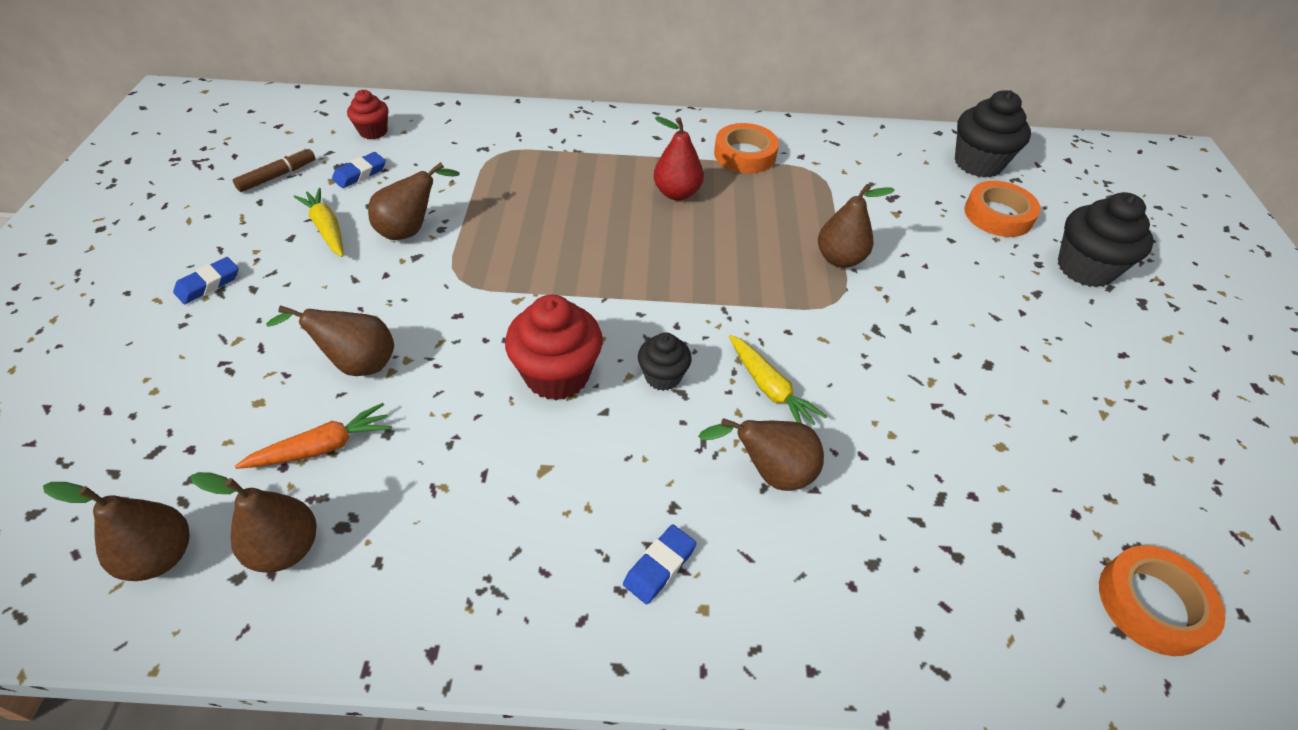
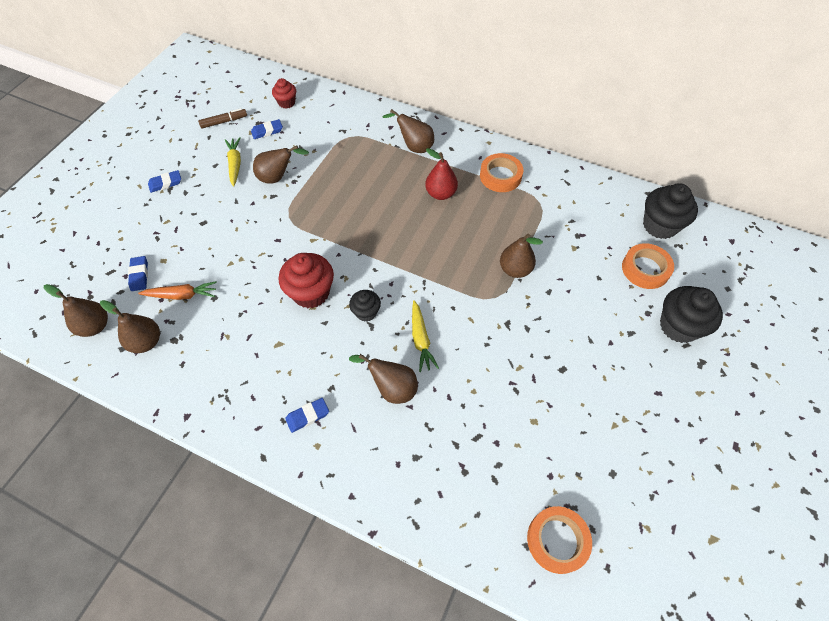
camera: 25 degrees right, 10 degrees up
brown pear [266,305,394,376] -> brown pear moved to [382,109,434,153]
none -> blue eraser [128,256,148,291]

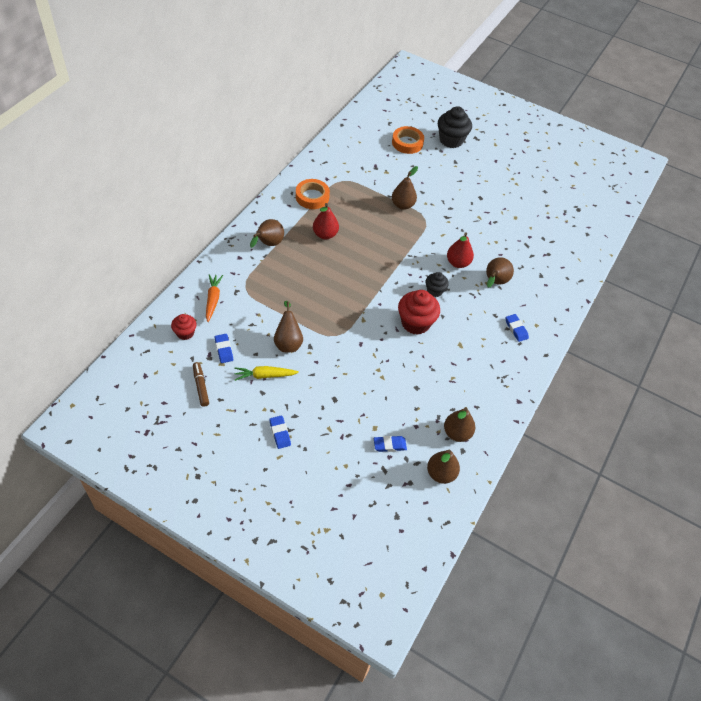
camera: 90 degrees left, 5 degrees down
orange carrot [138,281,217,300] -> orange carrot moved to [206,274,223,322]
yellow carrot [412,300,439,372] -> red pear [447,232,474,268]
orange tape [527,506,592,574] -> none
black cupcake [643,183,698,239] -> none

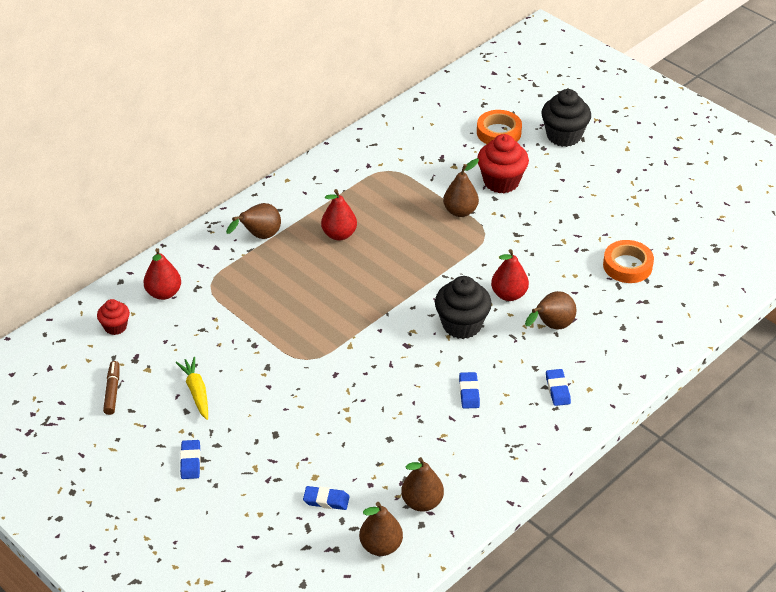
camera: 20 degrees right, 10 degrees down
orange carrot [206,274,223,322] -> red pear [144,248,181,300]
blue eraser [215,334,233,363] -> blue eraser moved to [459,372,480,409]
yellow carrot [234,366,299,381] -> yellow carrot turned 60 degrees clockwise [175,357,208,420]
brown pear [274,301,303,352] -> none
orange tape [296,179,330,209] -> orange tape moved to [603,240,654,283]
red cupcake [398,290,440,335] -> red cupcake moved to [477,134,529,193]
black cupcake [426,272,449,297] -> black cupcake [435,276,492,339], size x1.75

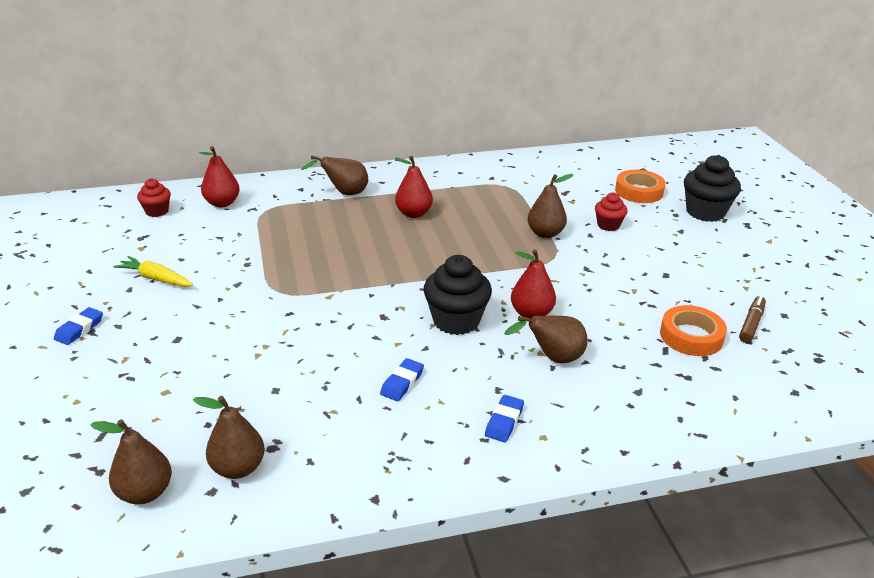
camera: 30 degrees right, 10 degrees down
brown marker [103,361,120,415] -> brown marker moved to [739,296,766,343]
yellow carrot [175,357,208,420] -> yellow carrot turned 75 degrees counterclockwise [113,256,193,287]
blue eraser [303,486,350,510] -> none
red cupcake [477,134,529,193] -> red cupcake [595,192,628,231], size x0.57

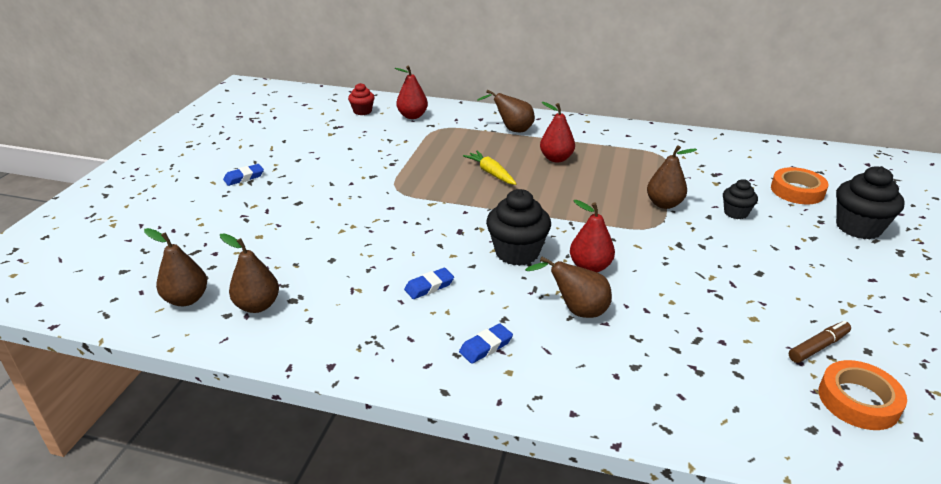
camera: 30 degrees right, 0 degrees up
yellow carrot [113,256,193,287] -> yellow carrot moved to [463,151,517,185]
red cupcake [595,192,628,231] -> black cupcake [723,179,758,219]
orange tape [660,305,727,356] -> orange tape moved to [818,360,907,430]

